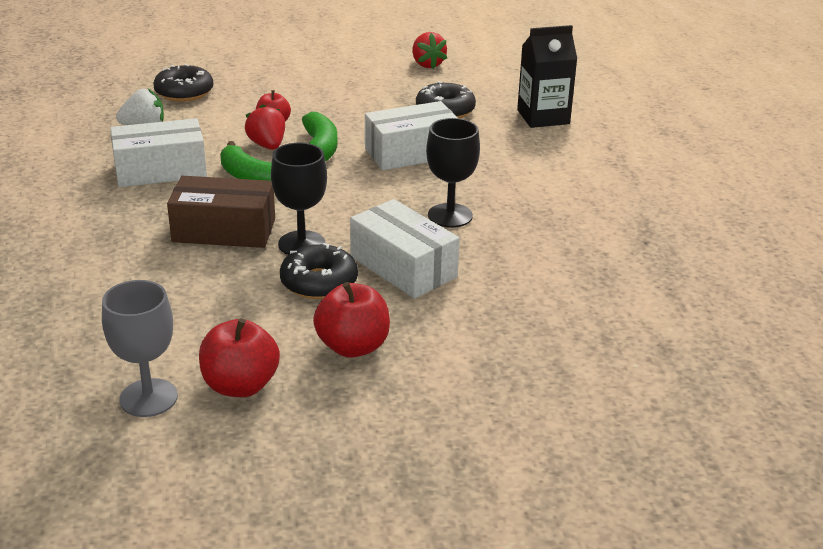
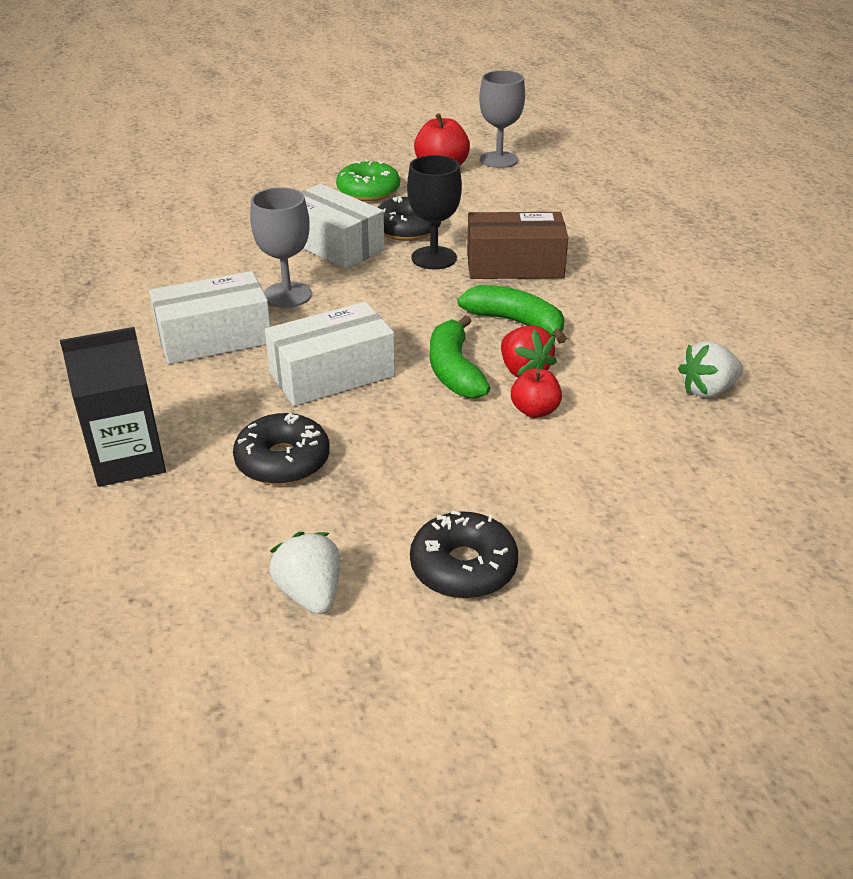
camera: 175 degrees right, 5 degrees up
white box [110,118,207,187] -> white box moved to [149,271,271,364]
black donut [153,64,213,102] -> black donut moved to [410,510,518,599]
red apple [313,282,390,358] -> green donut [336,159,400,201]
red strawberry [412,32,447,69] -> white strawberry [269,532,340,614]
black goblet [426,118,480,228] -> grey goblet [250,187,312,308]

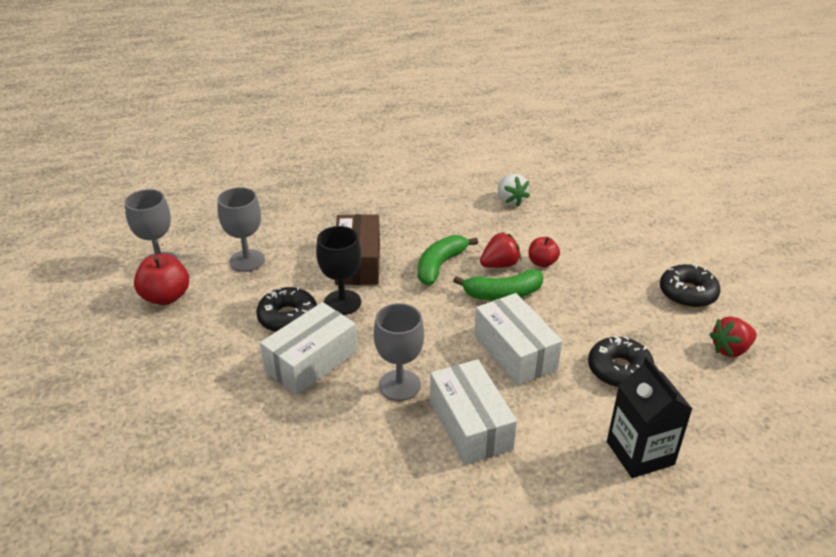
camera: 90 degrees left, 0 degrees up
white strawberry [269,532,340,614] -> red strawberry [709,317,757,357]
green donut [336,159,400,201] -> none
none -> grey goblet [218,187,265,272]

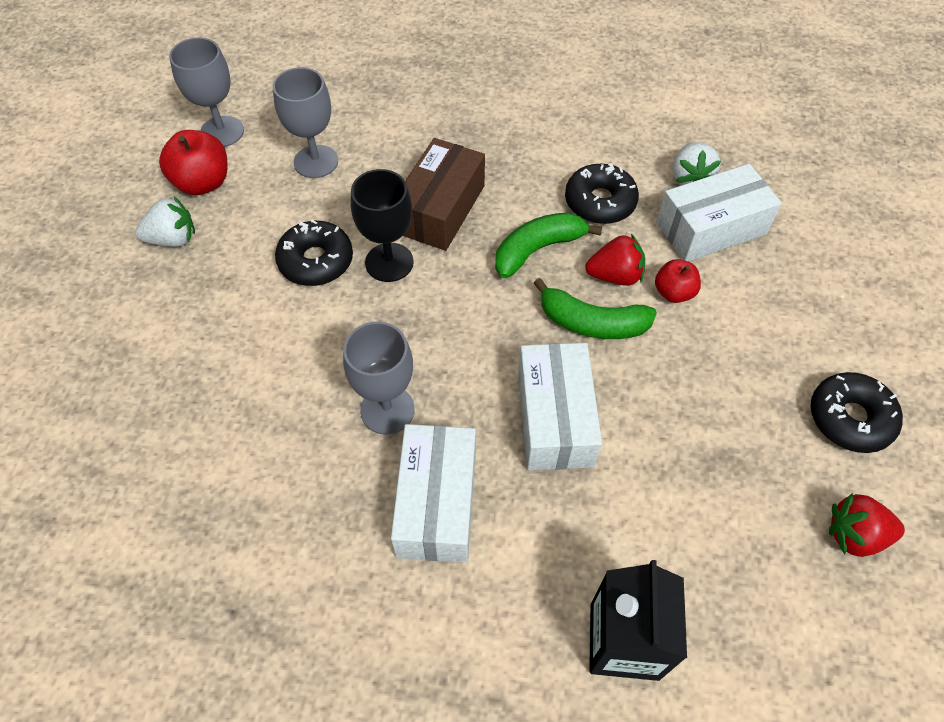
camera: 25 degrees right, 20 degrees up
white box [260,302,357,395] -> white box moved to [656,164,782,262]
black donut [588,336,654,388] -> black donut moved to [565,163,639,224]
none -> white strawberry [135,197,195,247]

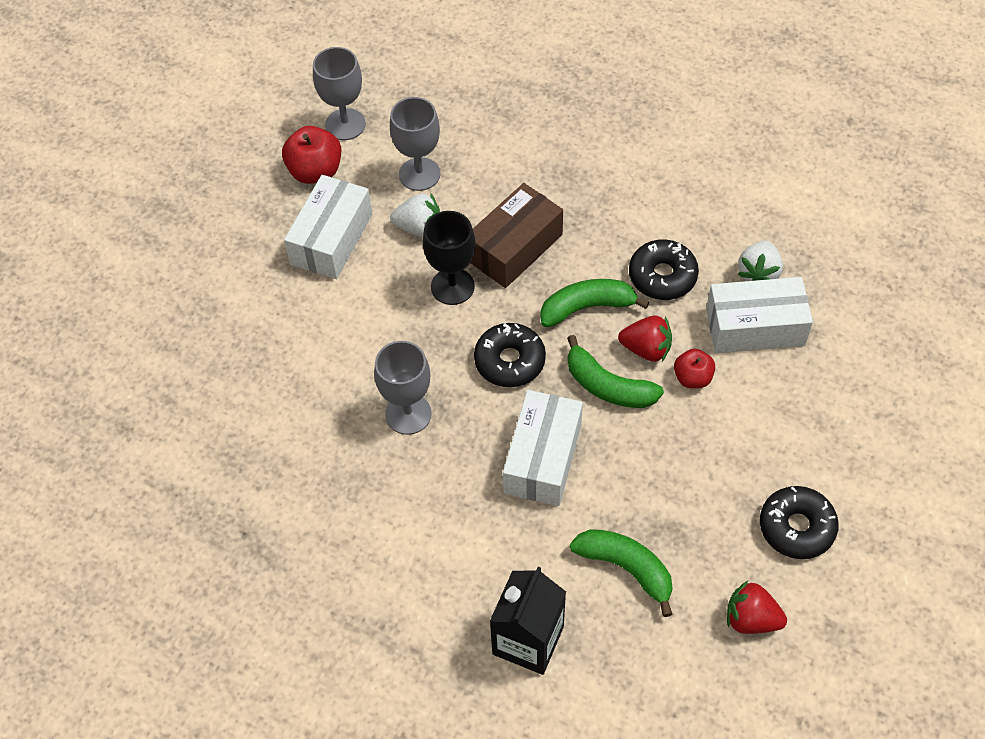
camera: 20 degrees right, 0 degrees up
white strawberry [135,197,195,247] -> white strawberry moved to [390,193,440,237]
black donut [275,220,353,286] -> black donut moved to [474,323,546,387]
white box [391,424,476,563] -> white box moved to [284,175,372,279]
none -> green banana [570,529,673,617]

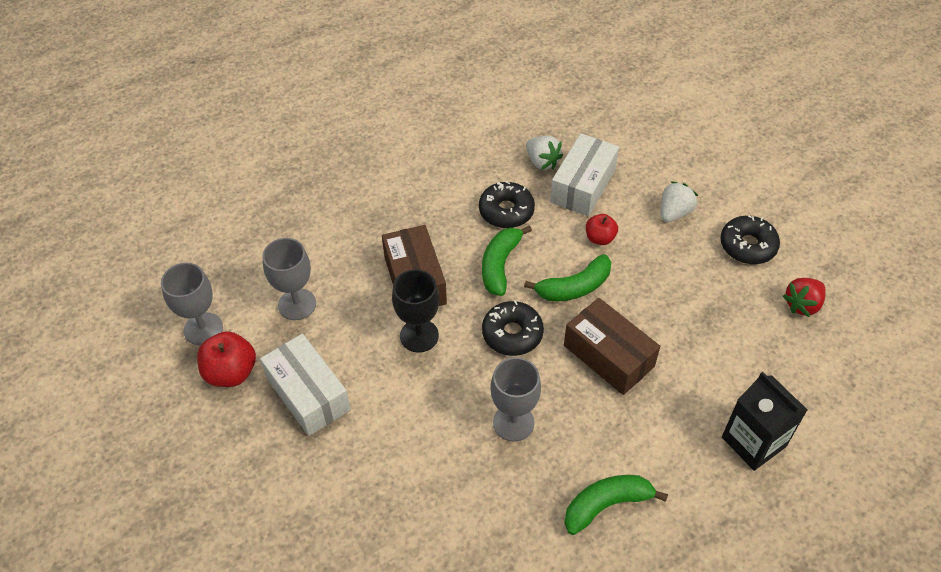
camera: 60 degrees left, 5 degrees down
white strawberry [390,193,440,237] -> white strawberry moved to [661,181,698,222]
white box [503,390,583,506] -> brown box [564,298,660,395]
green banana [570,529,673,617] -> green banana moved to [564,475,668,535]
red strawberry [618,316,672,362] -> none

